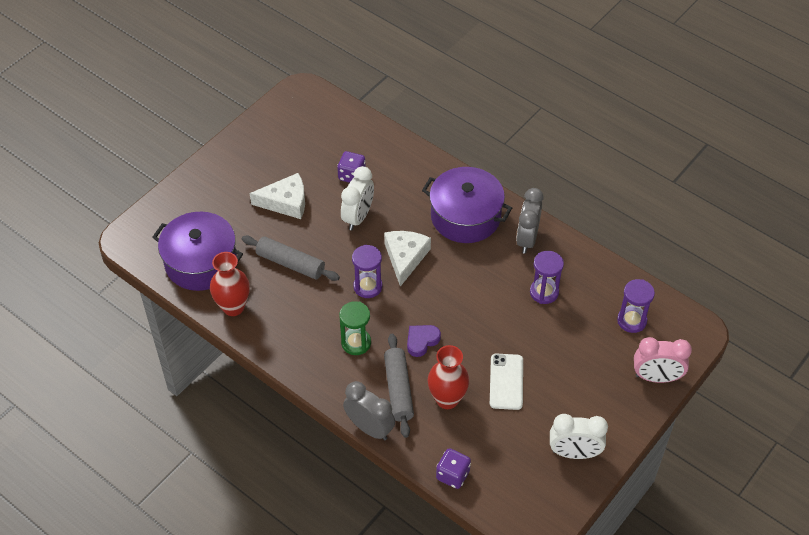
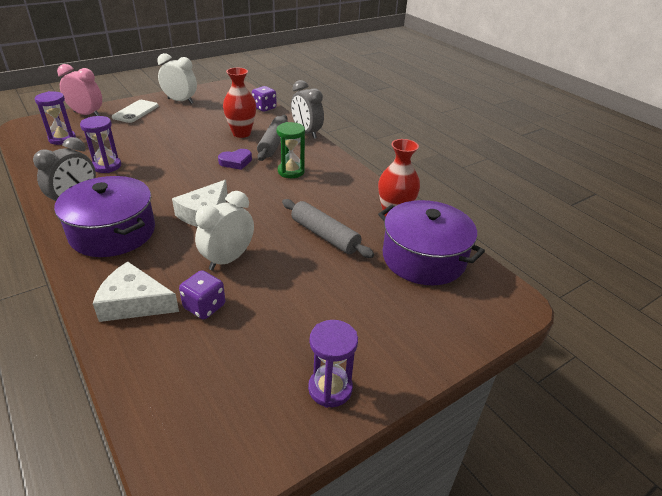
camera: 165 degrees left, 15 degrees down
white cheese [250,173,305,219] -> white cheese moved to [93,261,179,322]
purple hourglass [352,245,382,298] -> purple hourglass moved to [308,320,358,408]
white phone [490,354,523,410] -> white phone moved to [112,100,159,123]

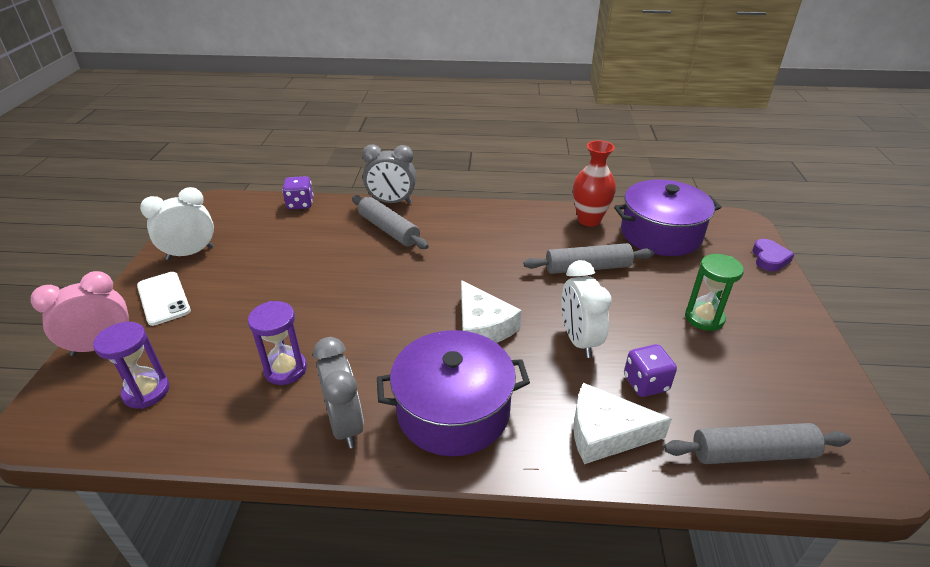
camera: 50 degrees left, 0 degrees up
white cheese [93,261,179,322] -> white cheese turned 45 degrees clockwise [573,383,672,464]
purple heart [218,149,252,170] -> purple heart moved to [753,239,794,271]
red vase [223,68,256,138] -> none
green hourglass [277,122,305,178] -> green hourglass moved to [685,254,744,331]
purple hourglass [308,320,358,408] -> none
none -> grey rolling pin [664,423,851,464]

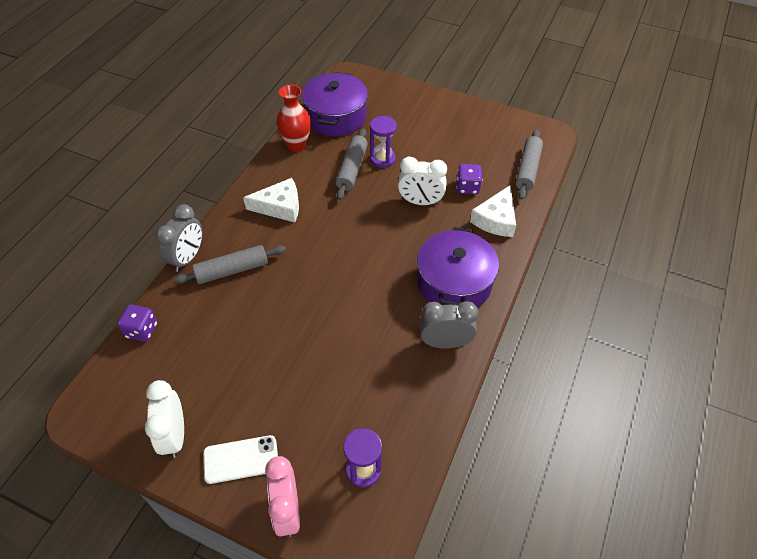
camera: 70 degrees left, 15 degrees up
purple hourglass [248,301,307,385] -> purple hourglass moved to [370,116,397,168]
white cheese [461,280,522,343] -> white cheese moved to [243,178,299,223]
green hourglass [685,254,744,331] -> none
purple heart [753,239,794,271] -> none

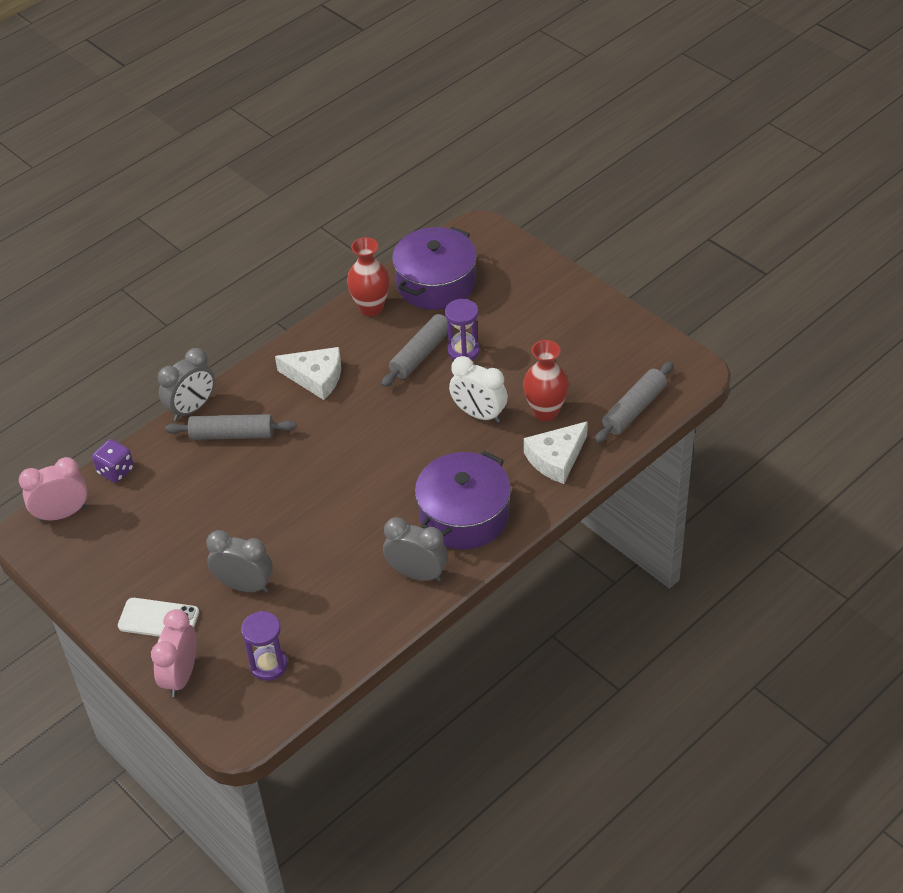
camera: 25 degrees right, 5 degrees down
white clock [145,380,184,458] -> none
purple dice [456,164,482,194] -> red vase [523,340,569,421]
none -> pink clock [19,457,87,522]
none -> grey clock [206,530,273,592]

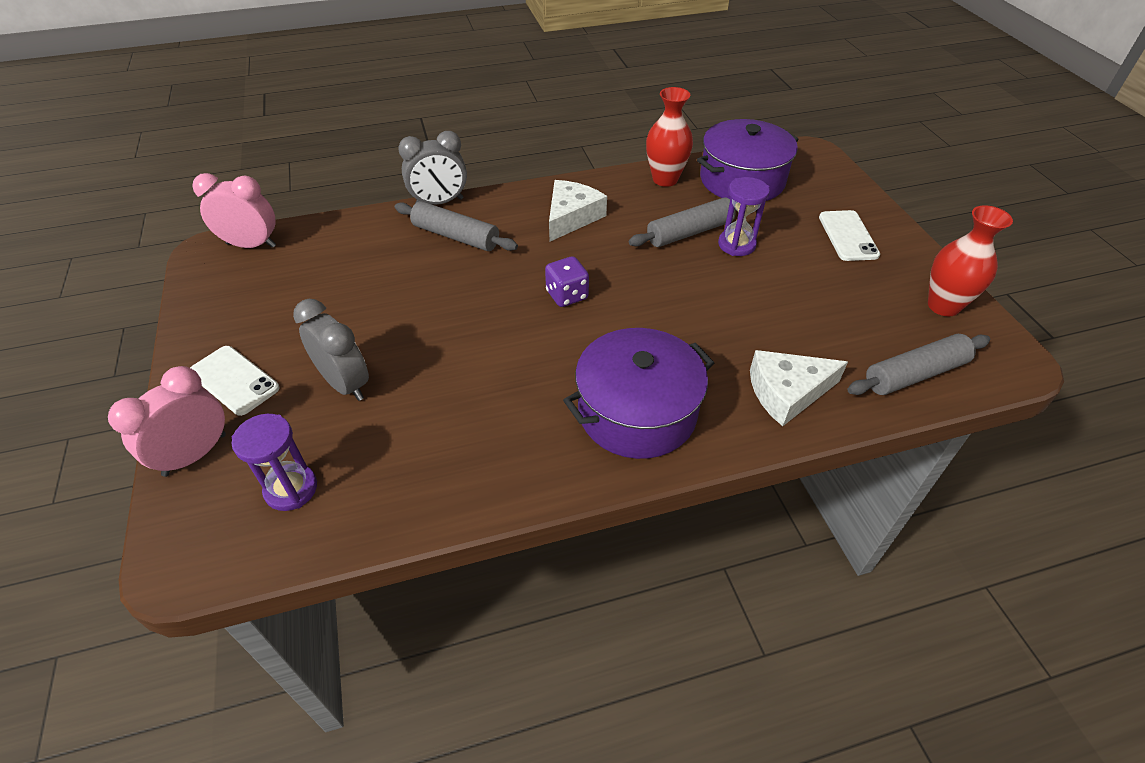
camera: 25 degrees right, 0 degrees up
purple dice [92,439,134,483] -> purple dice moved to [545,256,589,307]
white cheese [275,347,341,400] -> white cheese turned 105 degrees counterclockwise [549,180,607,242]
grey clock [383,517,448,581] -> none
white clock [449,356,508,423] -> none
red vase [523,340,569,421] -> red vase moved to [928,205,1013,316]
none -> white phone [819,210,880,261]

